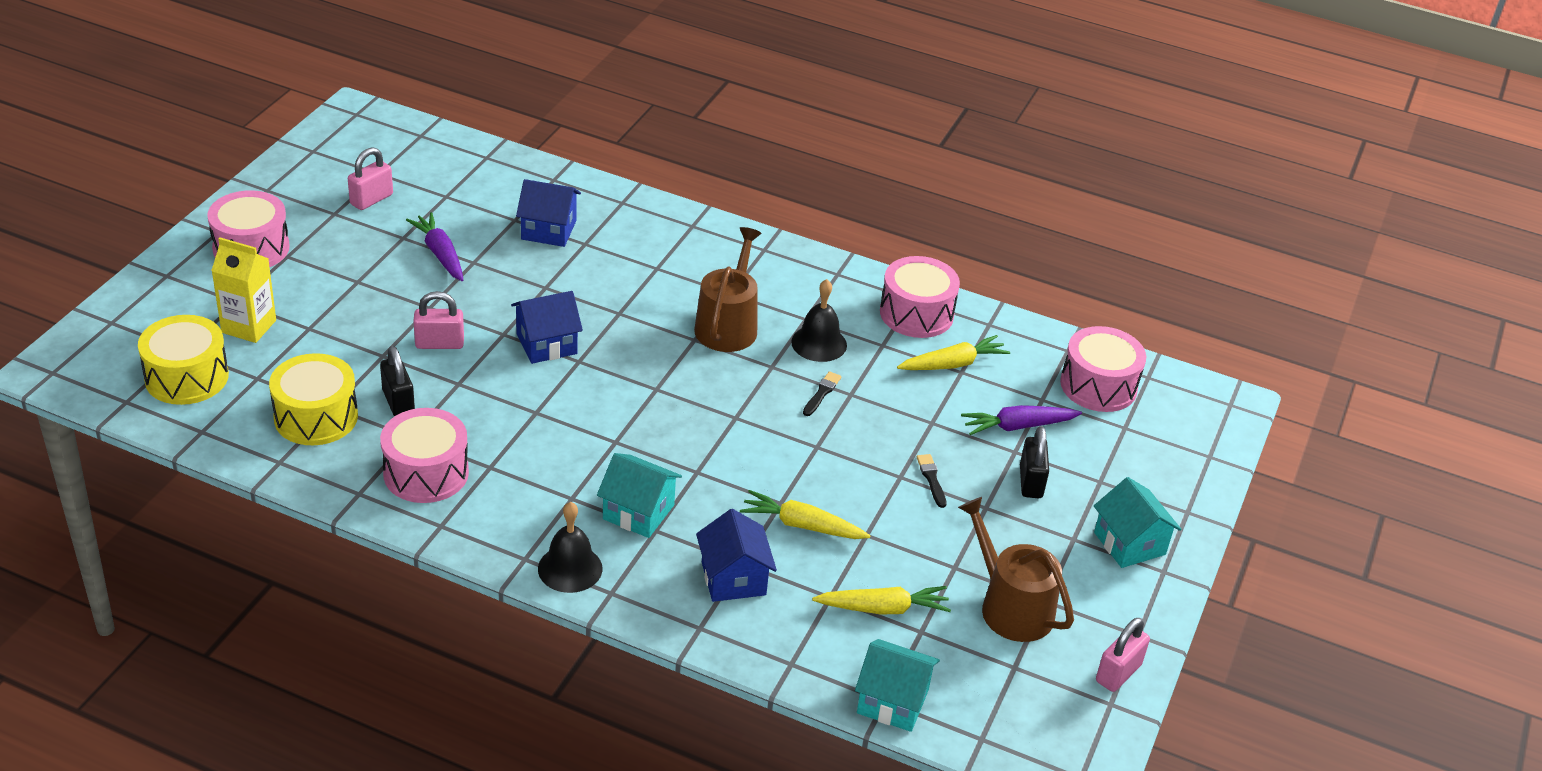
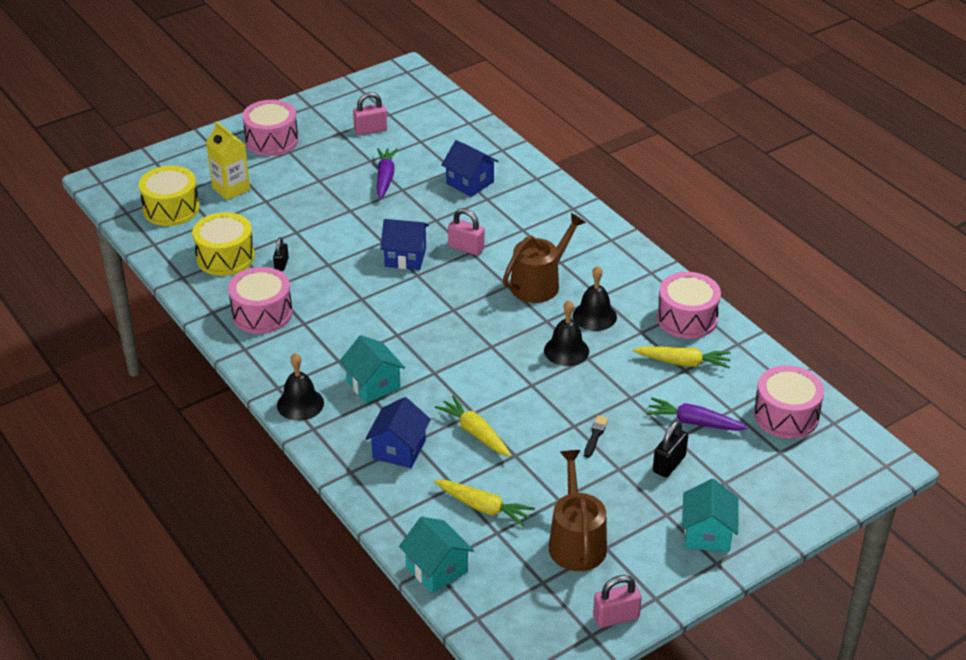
camera: 35 degrees right, 0 degrees up
black padlock [380,346,415,417] -> black padlock [273,237,289,271], size x0.65
pink padlock [413,291,464,349] -> pink padlock moved to [448,208,485,256]
black brush [803,371,841,416] -> black bell [544,300,589,366]

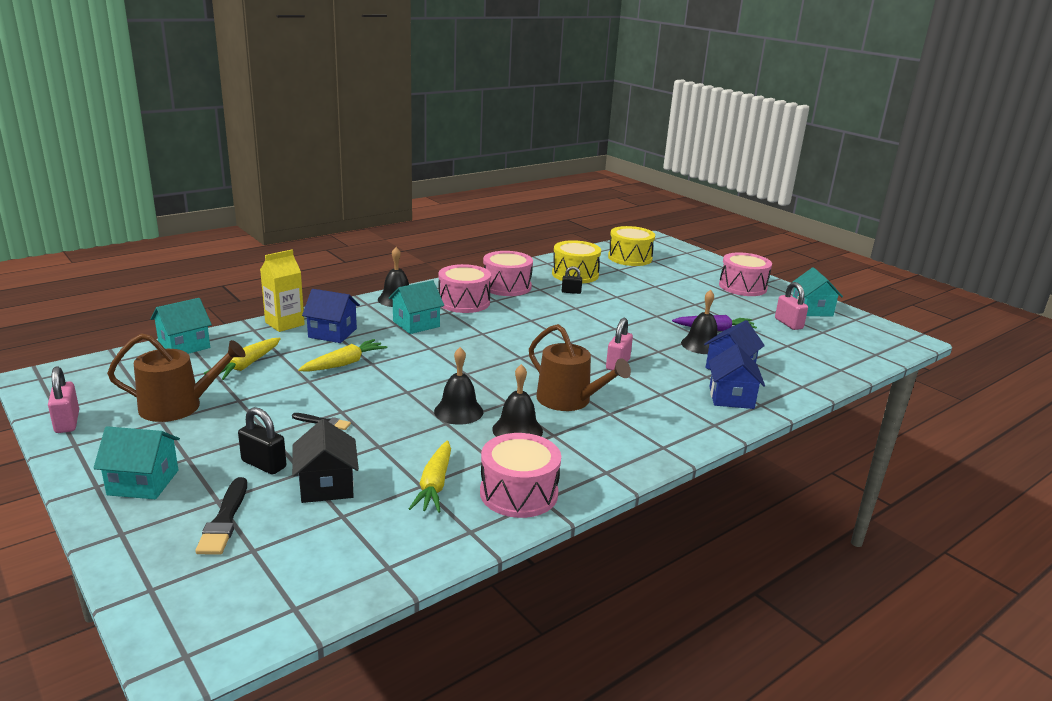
camera: 85 degrees right, 15 degrees down
yellow carton [206,121,250,200] -> yellow carton moved to [260,250,305,332]
blue house [380,219,429,270] -> blue house moved to [708,344,765,409]
purple carrot [646,397,748,431] -> black house [292,419,359,503]
pink drum [754,365,824,439] -> pink drum moved to [438,264,491,313]
none -> black brush [195,477,247,555]
none -> black bell [681,290,718,354]
none -> turquoise house [791,267,843,316]

